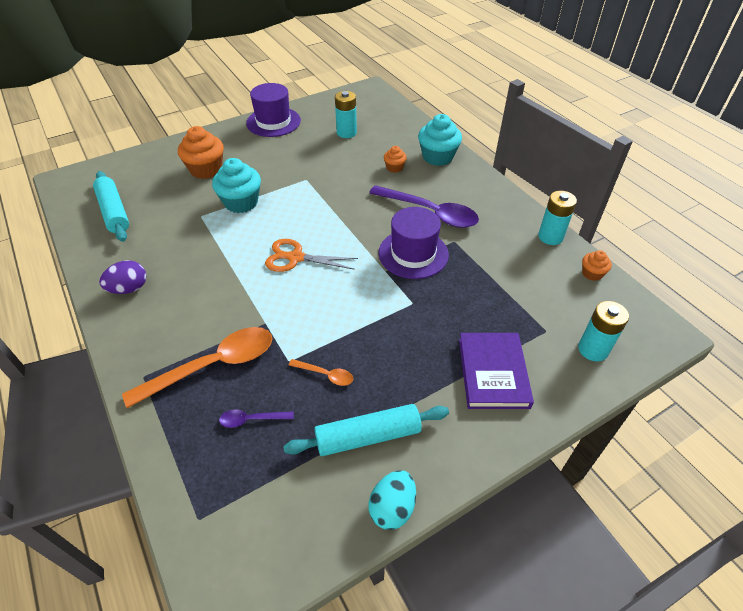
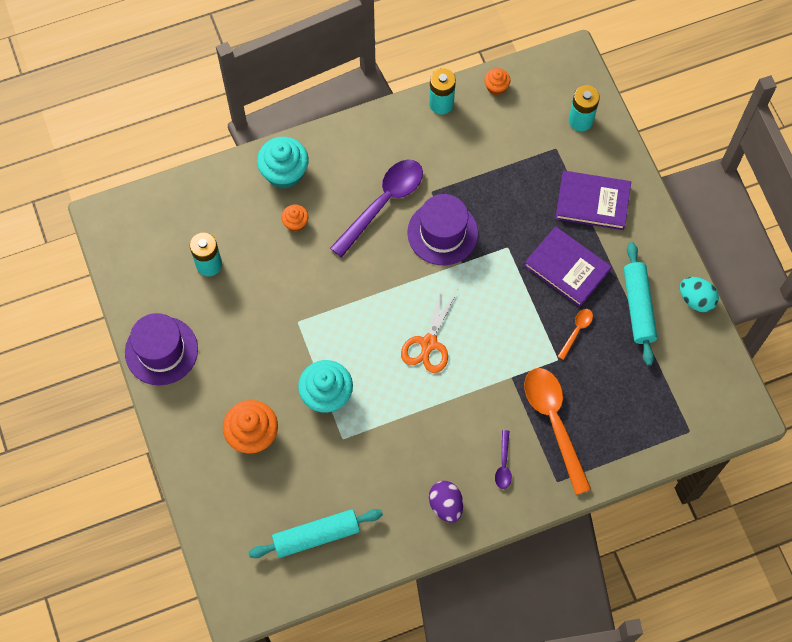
camera: 80 degrees left, 20 degrees up
purple spoon [219,410,294,428] -> purple spoon moved to [495,430,512,489]
none -> purple book [524,226,611,307]

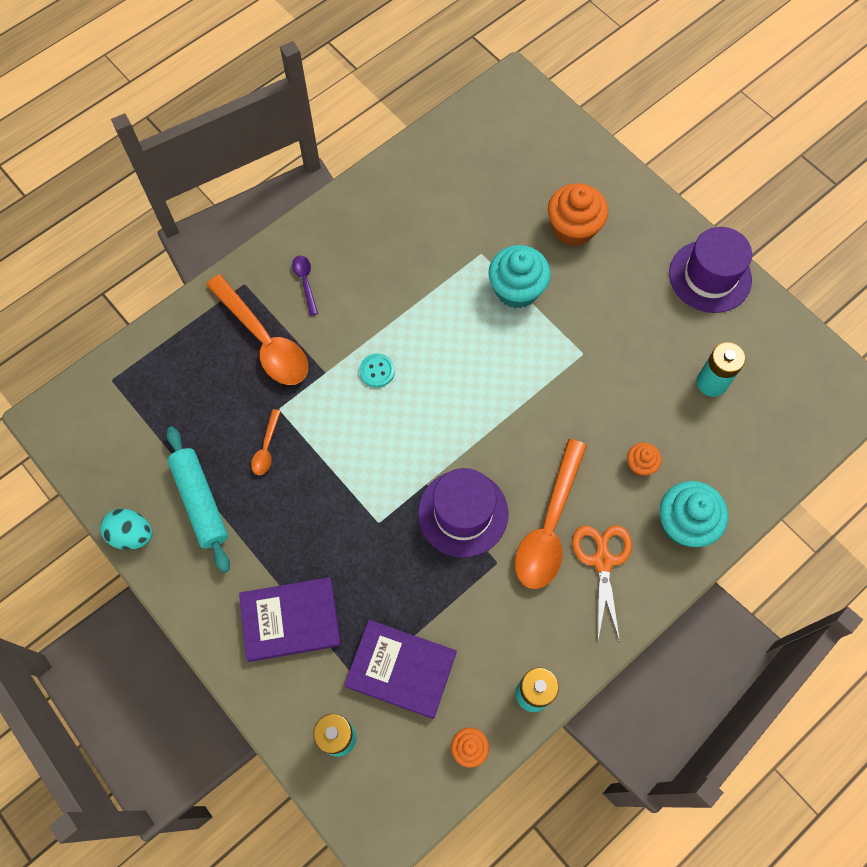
camera: 160 degrees right, 0 degrees up
turquoise rolling pin [248,509,383,558] -> none
purple spoon [330,160,423,258] -> orange spoon [515,439,587,589]
orange scissors [401,286,457,373] -> orange scissors moved to [572,525,632,642]
purple egg [429,481,463,523] -> none
purple book [524,226,611,307] -> purple book moved to [344,620,457,719]
none -> turquoise button [359,353,395,388]

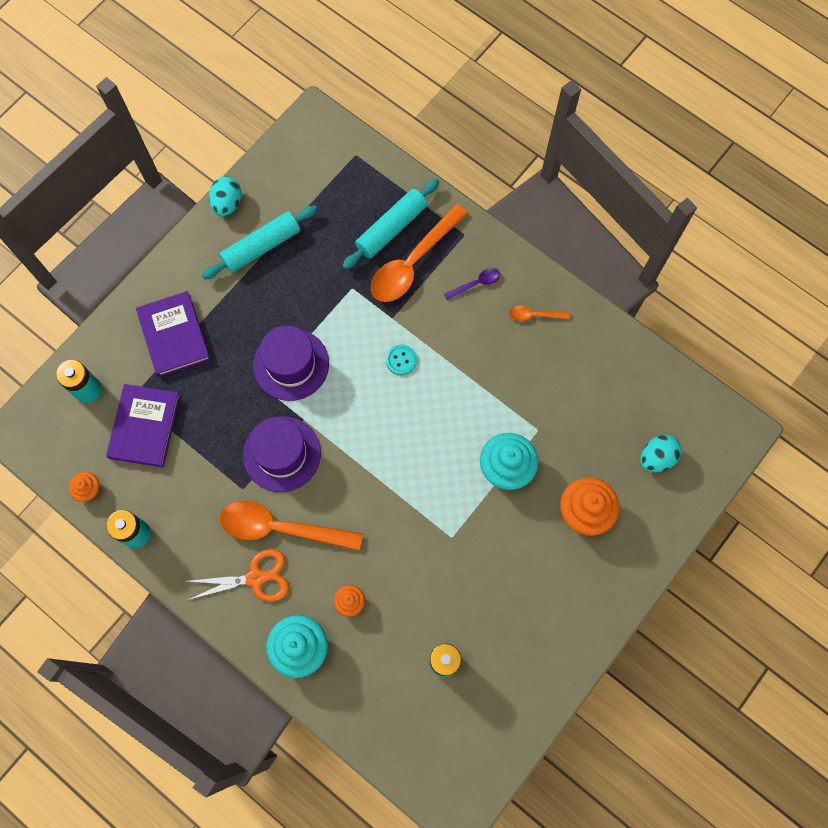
camera: 80 degrees right, 5 degrees up
orange spoon [251,409,281,475] -> orange spoon moved to [509,305,570,321]
purple hat [669,227,752,313] -> purple hat moved to [253,325,329,401]
none -> turquoise rolling pin [342,179,439,269]
none -> turquoise egg [640,435,682,473]

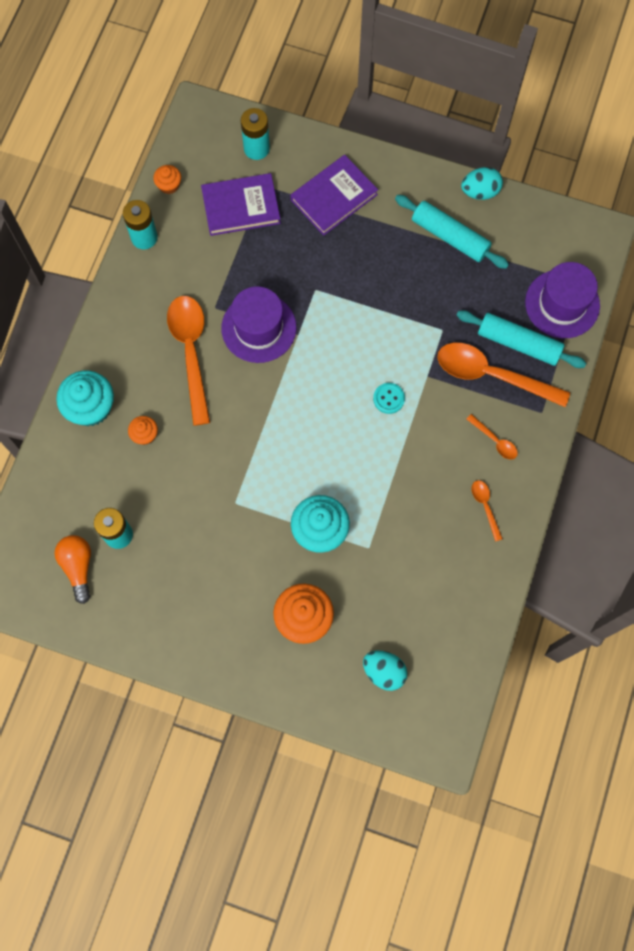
camera: 70 degrees right, 0 degrees up
orange scissors [186,549,289,602] -> none
purple hat [253,325,329,401] -> purple hat moved to [525,262,600,338]
purple spoon [444,268,500,300] -> orange spoon [467,414,518,460]
none -> orange light bulb [55,535,91,604]

